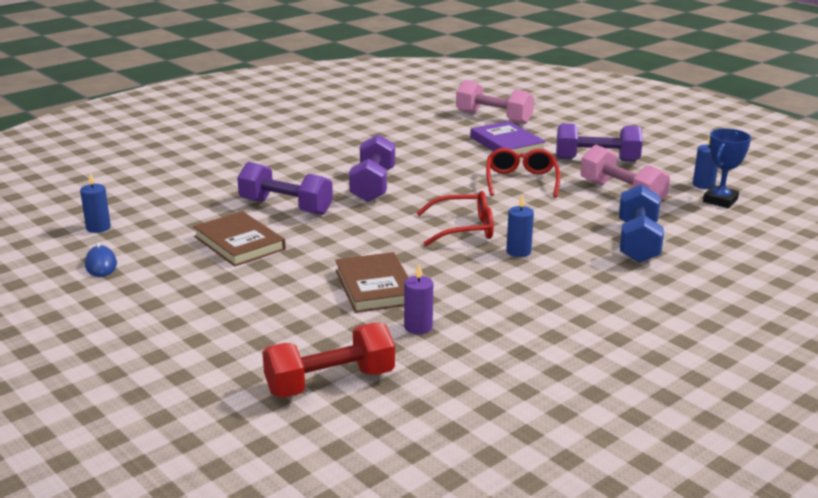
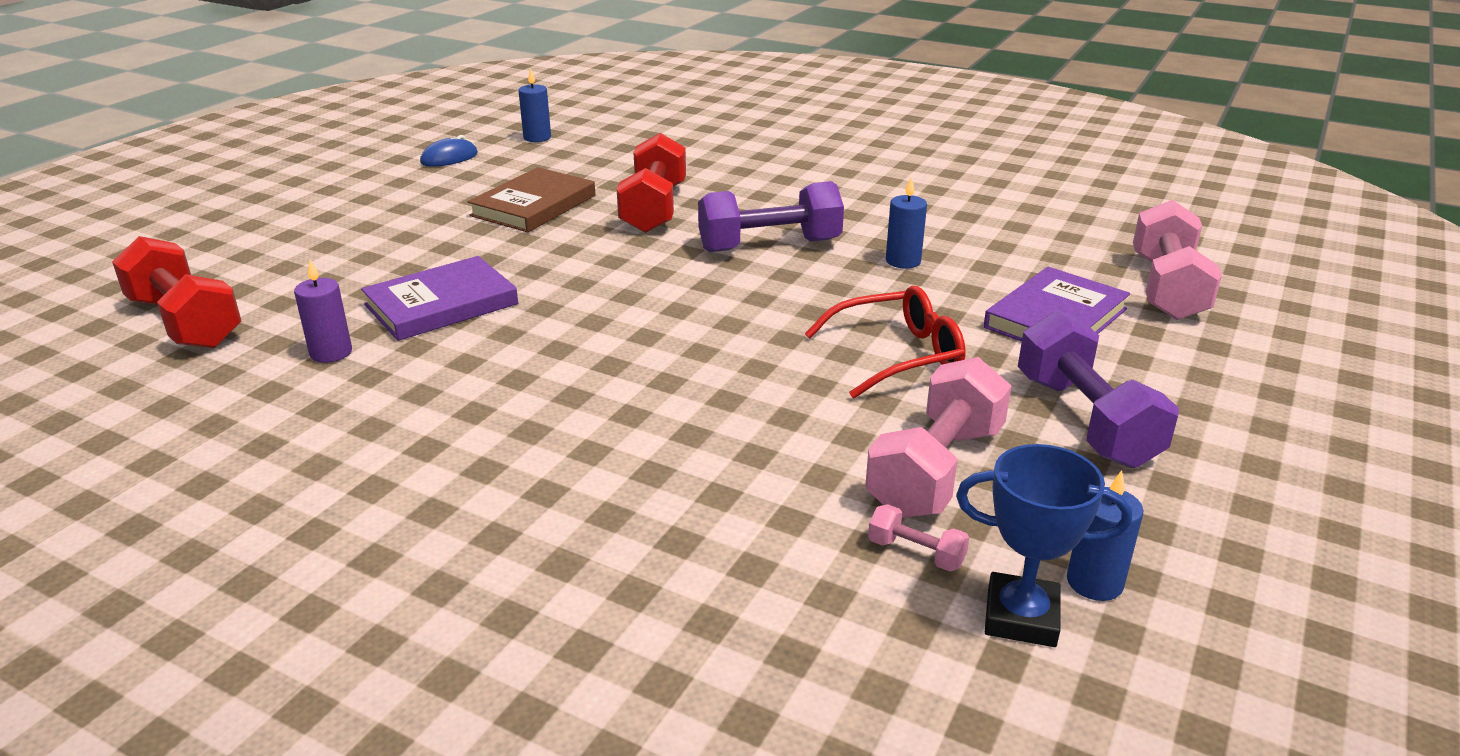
camera: 70 degrees right, 5 degrees up
purple dumbbell [237,162,333,215] -> red dumbbell [617,133,686,233]
brown book [335,252,409,313] -> purple book [361,256,518,341]
red glasses [417,191,494,246] -> none
blue candle [506,195,534,257] -> blue candle moved to [886,177,927,269]
blue dumbbell [619,184,664,263] -> none
none -> pink dumbbell [868,504,969,571]

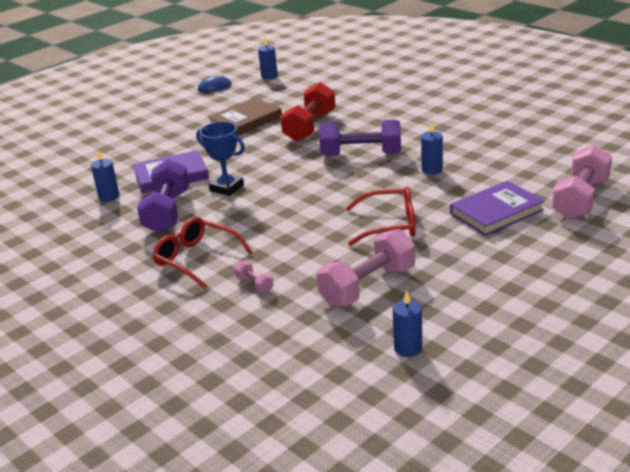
camera: 20 degrees right, 0 degrees up
red dumbbell [112,236,242,349] -> none
purple candle [294,260,352,363] -> blue candle [91,150,119,202]
pink dumbbell [868,504,969,571] -> pink dumbbell moved to [234,261,274,293]
blue trophy [956,444,1132,647] -> blue trophy moved to [196,121,245,196]
purple dumbbell [1018,310,1179,468] -> purple dumbbell moved to [137,159,189,233]
none -> red glasses [152,217,252,289]

